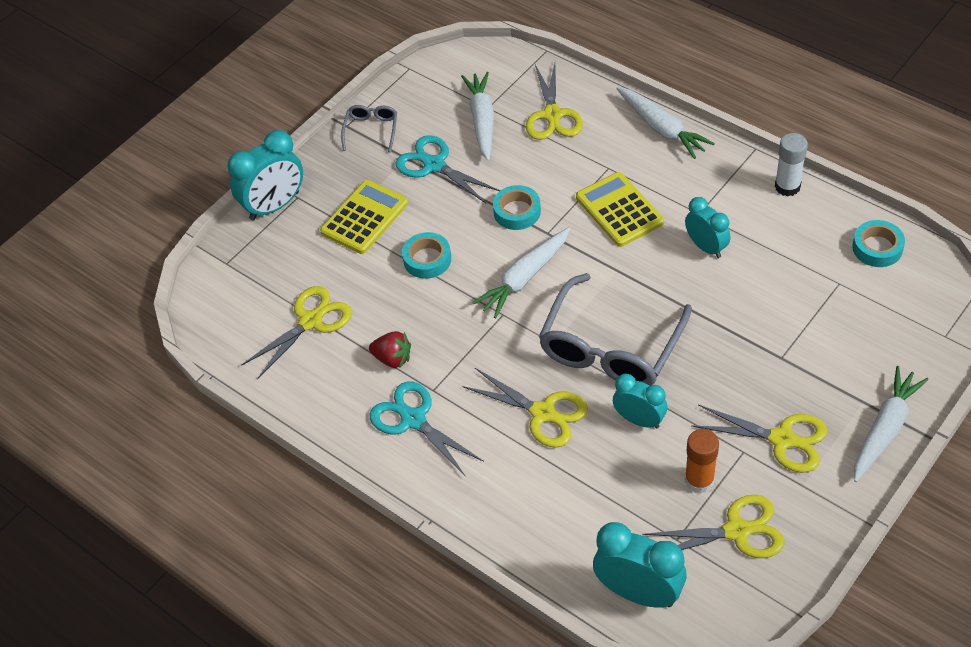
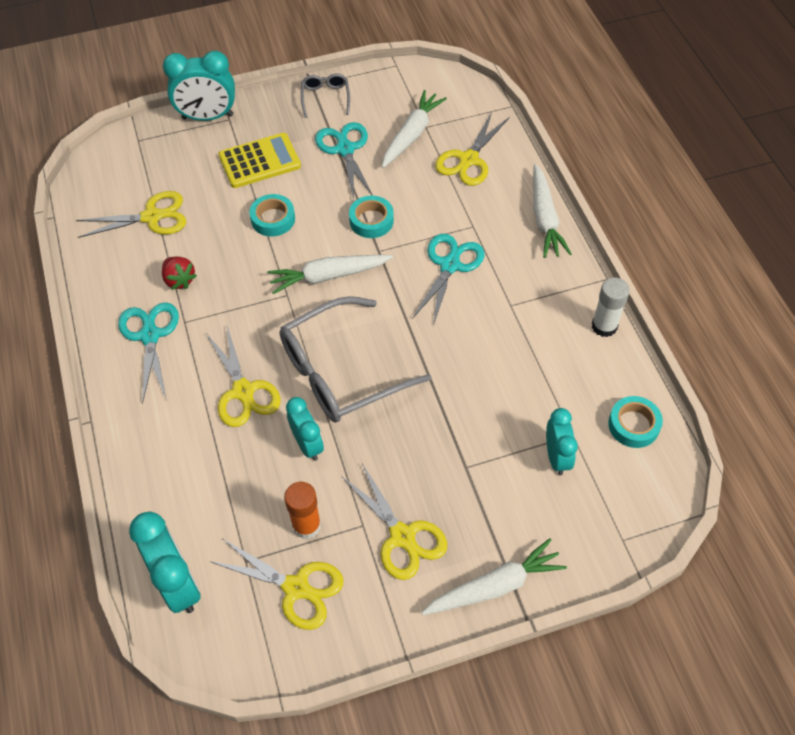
camera: 30 degrees right, 5 degrees up
grey glasses [341,105,397,152] -> grey glasses turned 45 degrees counterclockwise [301,74,350,118]
yellow calculator [576,172,664,247] -> turquoise scissors [412,234,484,326]
turquoise clock [685,197,730,258] -> turquoise clock moved to [546,408,578,475]

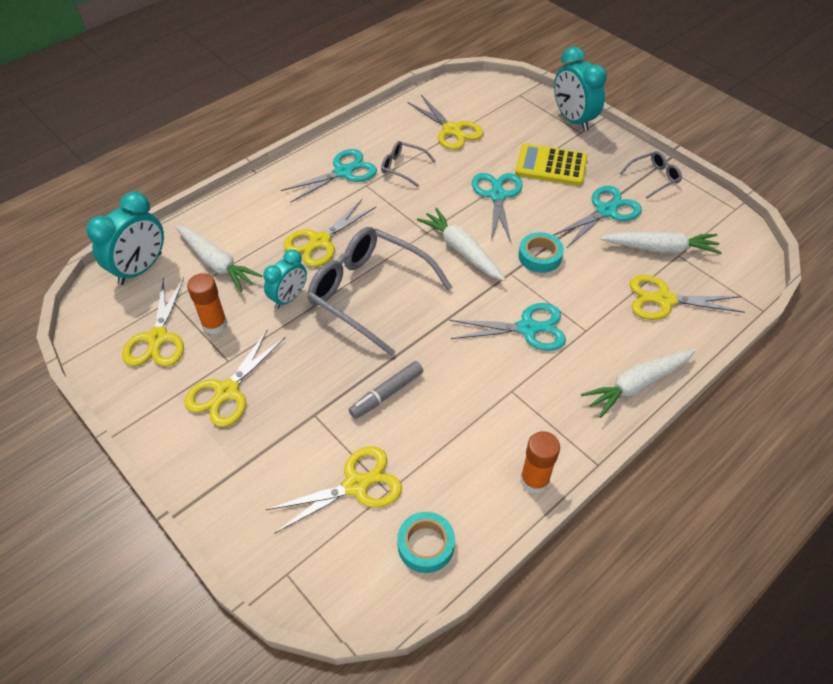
camera: 65 degrees right, 5 degrees down
red strawberry [162,257,197,290] -> grey glasses [381,141,436,187]
yellow calculator [218,133,301,188] -> yellow calculator turned 150 degrees clockwise [515,143,588,186]
turquoise tape [249,194,295,236] -> turquoise scissors [472,173,523,242]
white carrot [422,538,567,615] -> white carrot moved to [175,225,262,292]
turquoise clock [546,408,578,475] -> yellow scissors [266,446,402,533]
white glue stick [592,277,630,337] -> orange glue stick [520,431,560,494]
none -> grey marker [349,361,423,419]

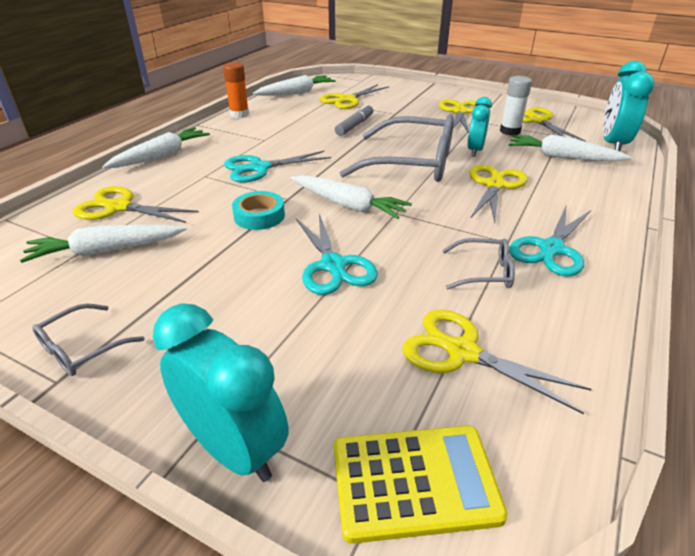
camera: 160 degrees right, 15 degrees down
orange glue stick [187,273,228,335] -> white glue stick [500,76,532,135]
turquoise tape [397,512,455,573] -> white carrot [253,75,336,96]
yellow calculator [515,143,588,186] -> yellow calculator moved to [334,425,508,544]
turquoise scissors [553,186,642,247] -> none
yellow scissors [630,275,745,320] -> yellow scissors turned 150 degrees counterclockwise [73,186,199,223]

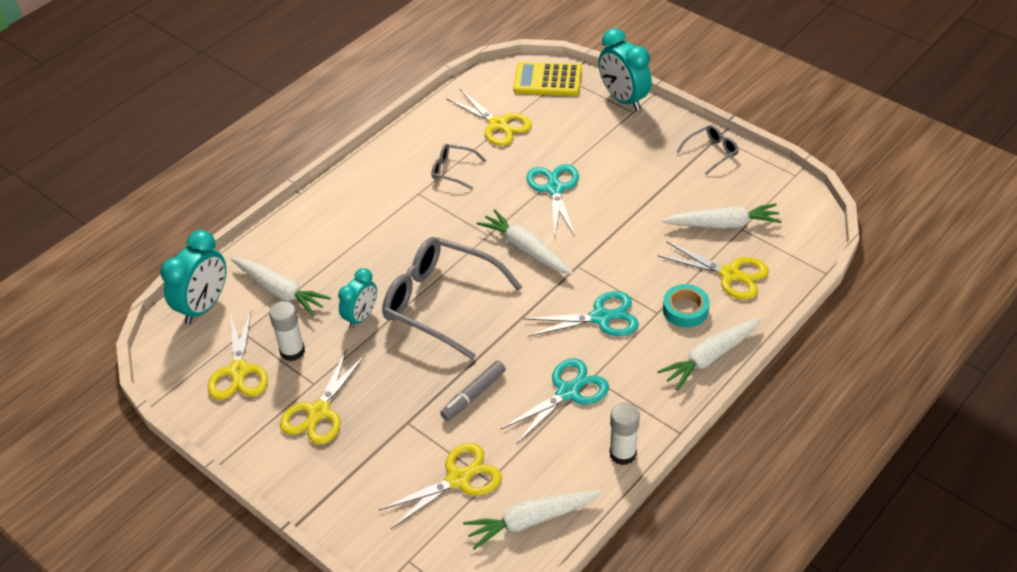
camera: 165 degrees left, 10 degrees up
orange glue stick [223,62,249,118] -> white glue stick [610,403,640,465]
turquoise tape [232,191,285,230] -> turquoise tape moved to [663,284,710,327]
yellow scissors [469,165,528,223] -> none
turquoise scissors [509,207,591,277] -> turquoise scissors moved to [501,358,609,444]

